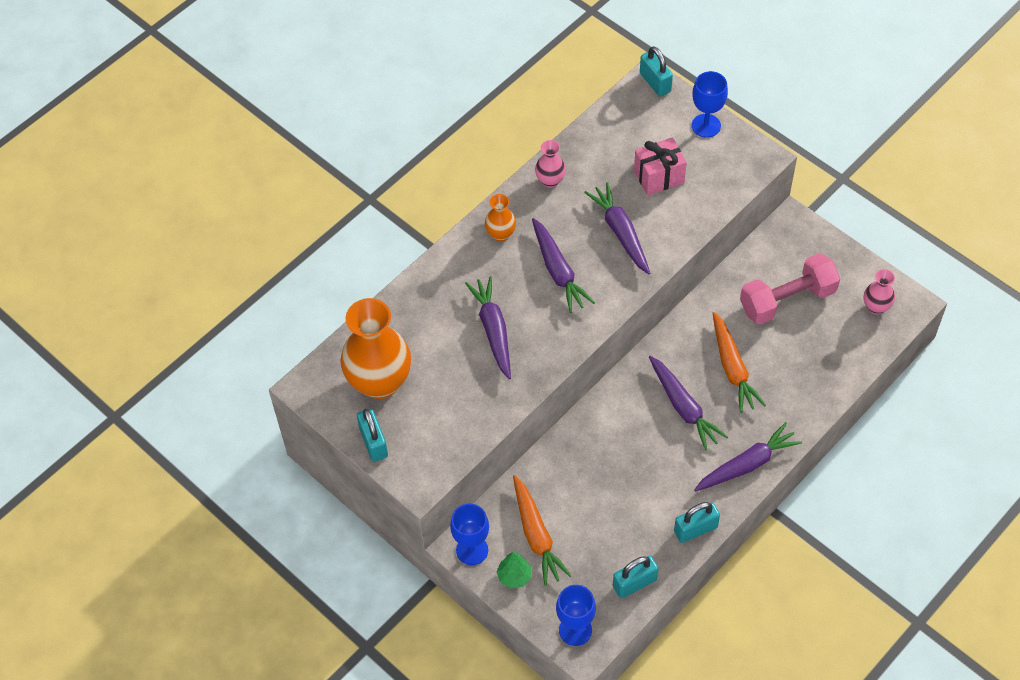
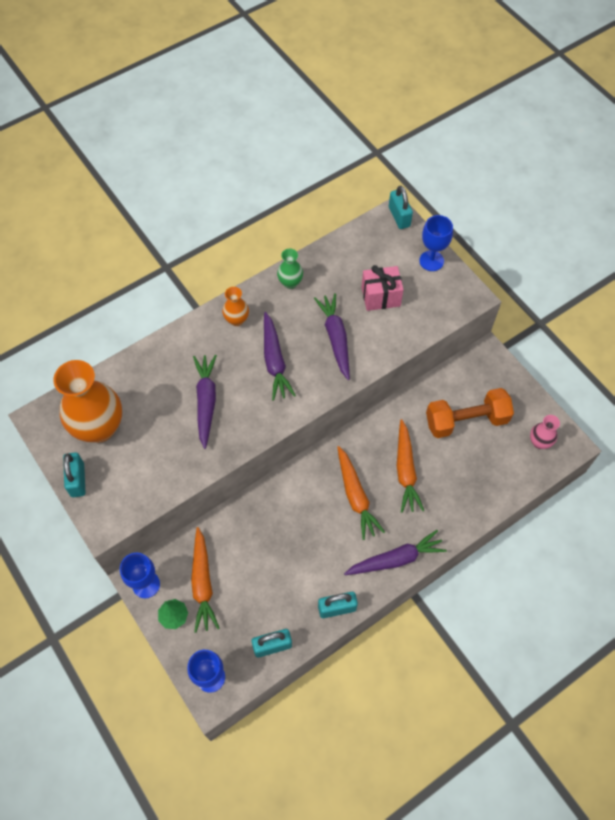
camera: 10 degrees right, 5 degrees up
pink vase [535,140,566,188] -> green vase [277,249,303,289]
purple carrot [649,356,728,450] -> orange carrot [337,446,385,540]
pink dumbbell [740,253,840,325] -> orange dumbbell [426,388,514,438]

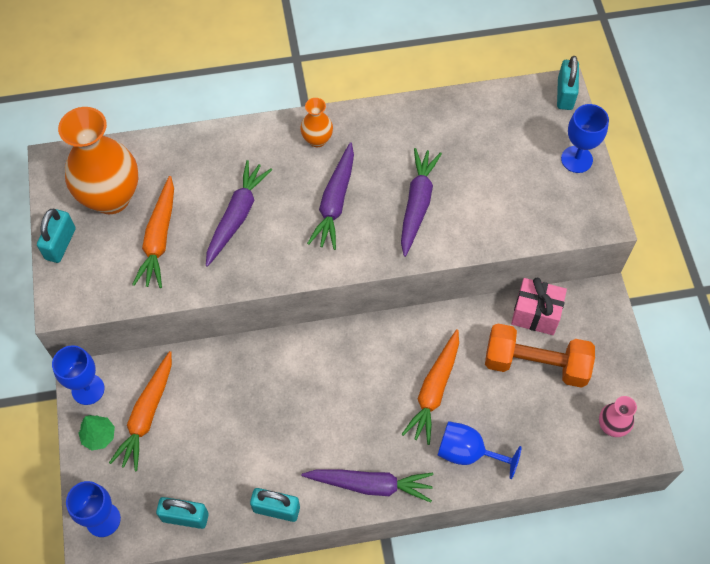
camera: 25 degrees right, 0 degrees up
green vase [277,249,303,289] -> none
orange carrot [337,446,385,540] -> orange carrot moved to [132,176,174,288]
pink gift [362,265,404,311] -> pink gift moved to [511,278,567,335]
none -> blue goblet [438,421,522,479]

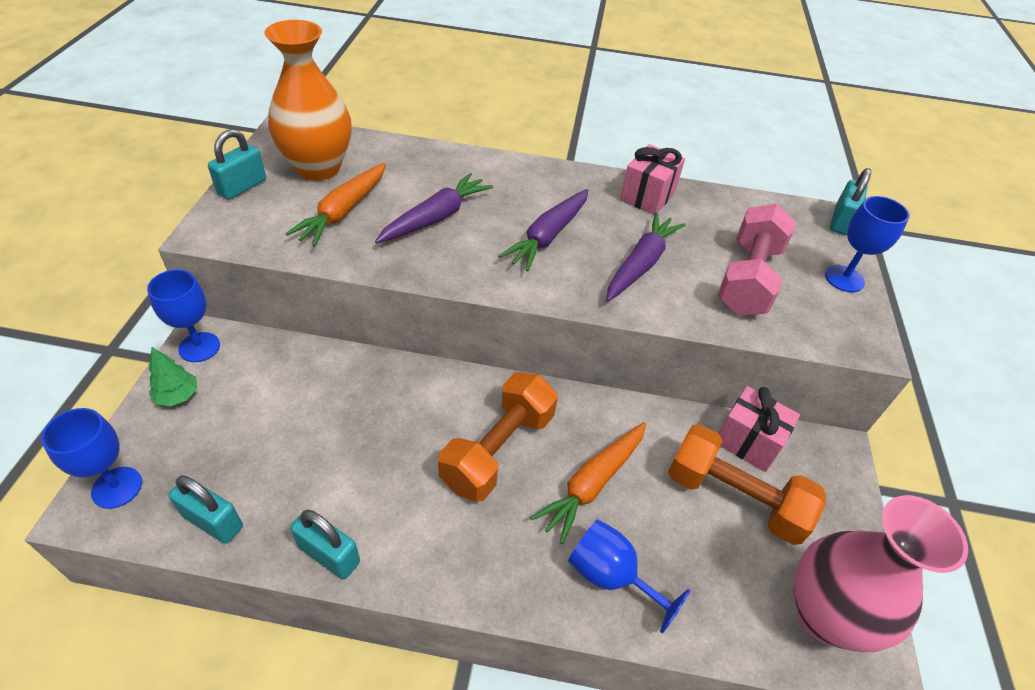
camera: 15 degrees right, 15 degrees down
orange carrot [109,351,172,471] -> none
orange vase [300,98,333,147] -> none
purple carrot [302,469,434,502] -> none
pink vase [599,396,637,437] -> pink vase [794,495,968,652], size x2.11
none -> orange dumbbell [438,372,558,502]
none -> pink gift [620,144,685,215]
none -> pink dumbbell [718,204,796,315]

